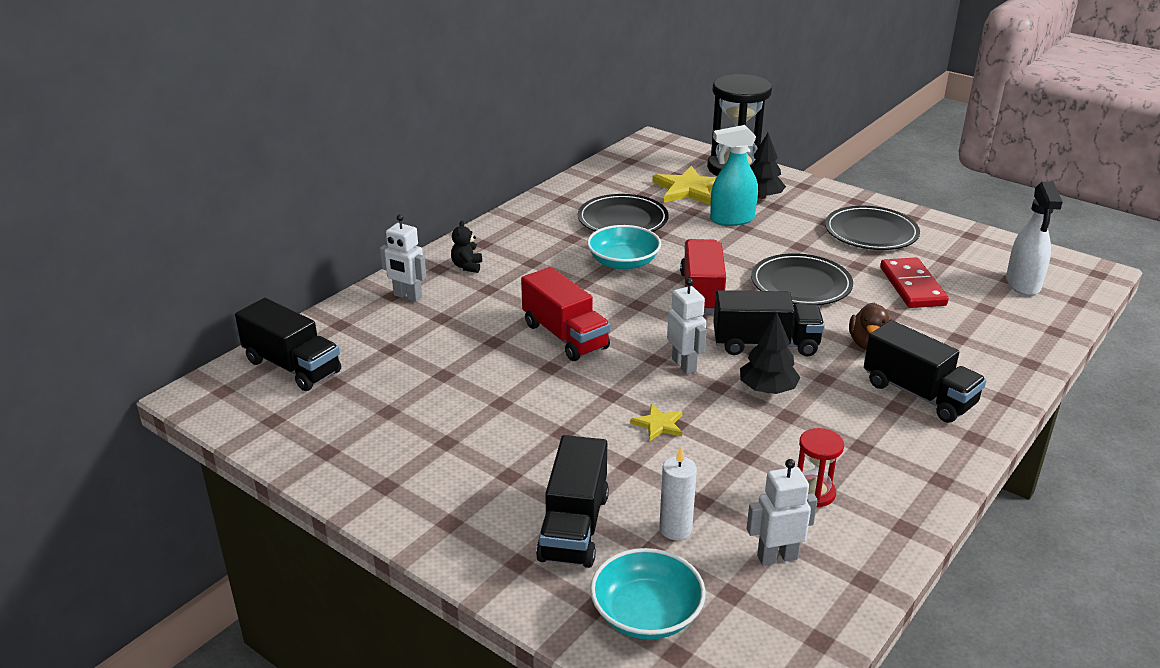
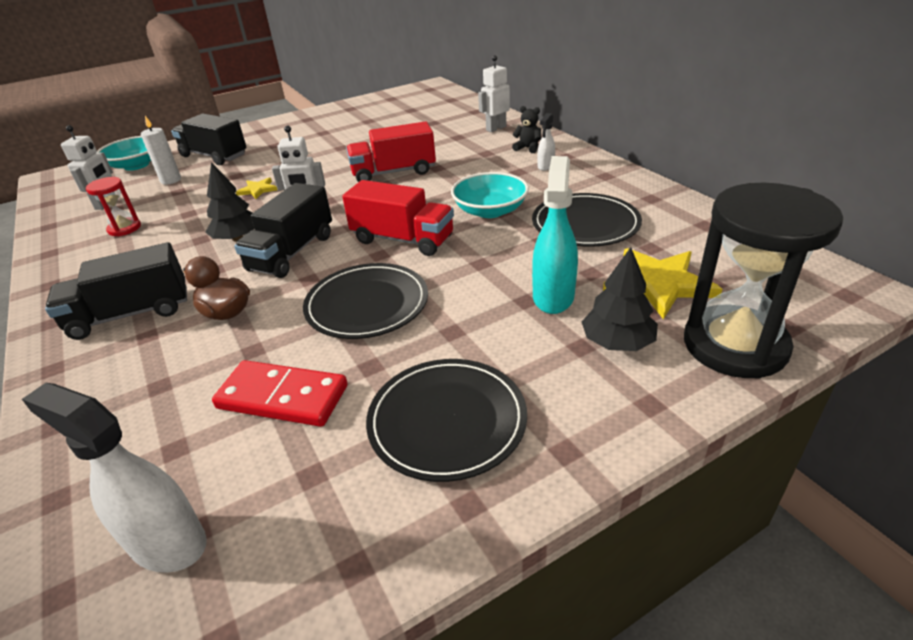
camera: 115 degrees right, 5 degrees up
black truck [235,298,341,391] -> none
none -> white spray bottle [537,113,555,171]

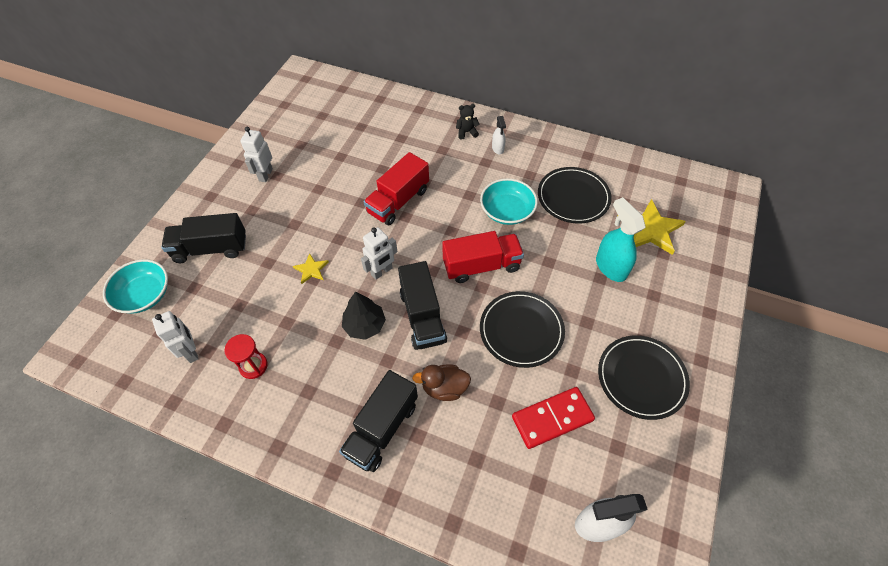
camera: 40 degrees left, 20 degrees up
white candle [141,116,181,185] -> none
white robot [478,55,510,132] -> white robot moved to [240,127,273,182]
black tree [582,247,658,351] -> none
black hourglass [684,183,843,379] -> none

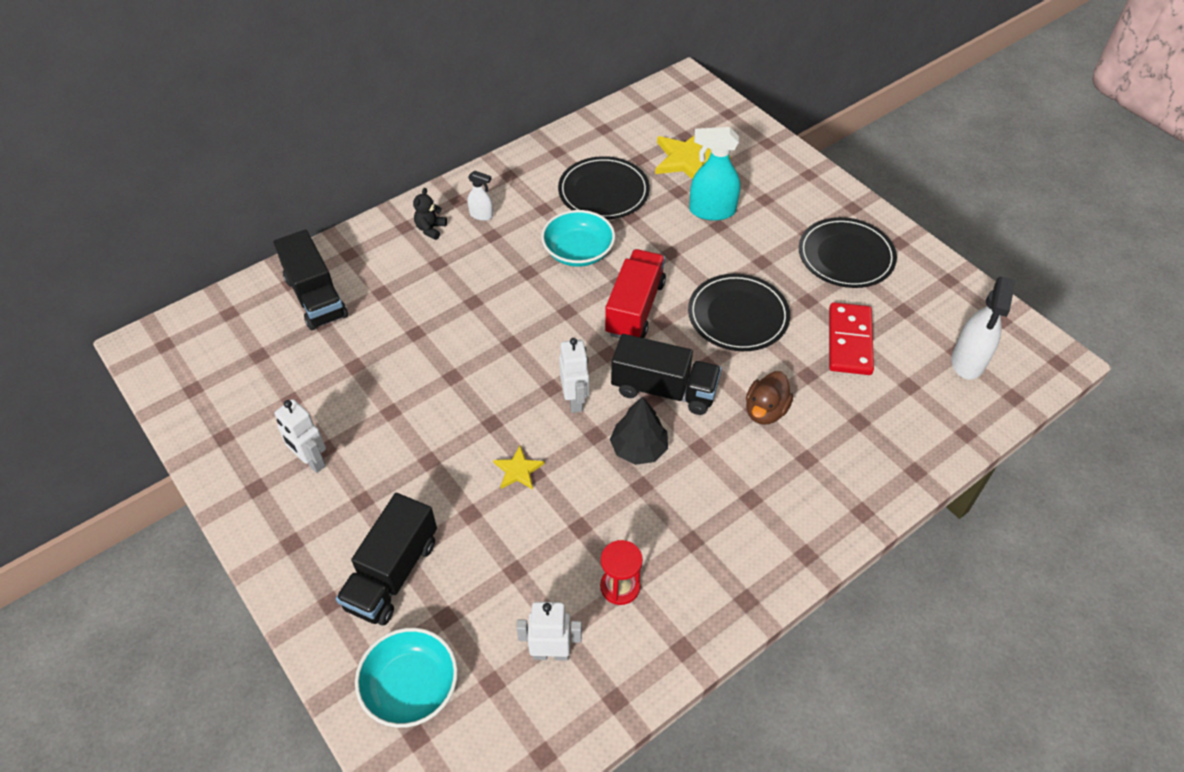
camera: 60 degrees left, 5 degrees down
black truck [339,370,418,472] -> black truck moved to [273,229,348,330]
red truck [364,152,429,225] -> none

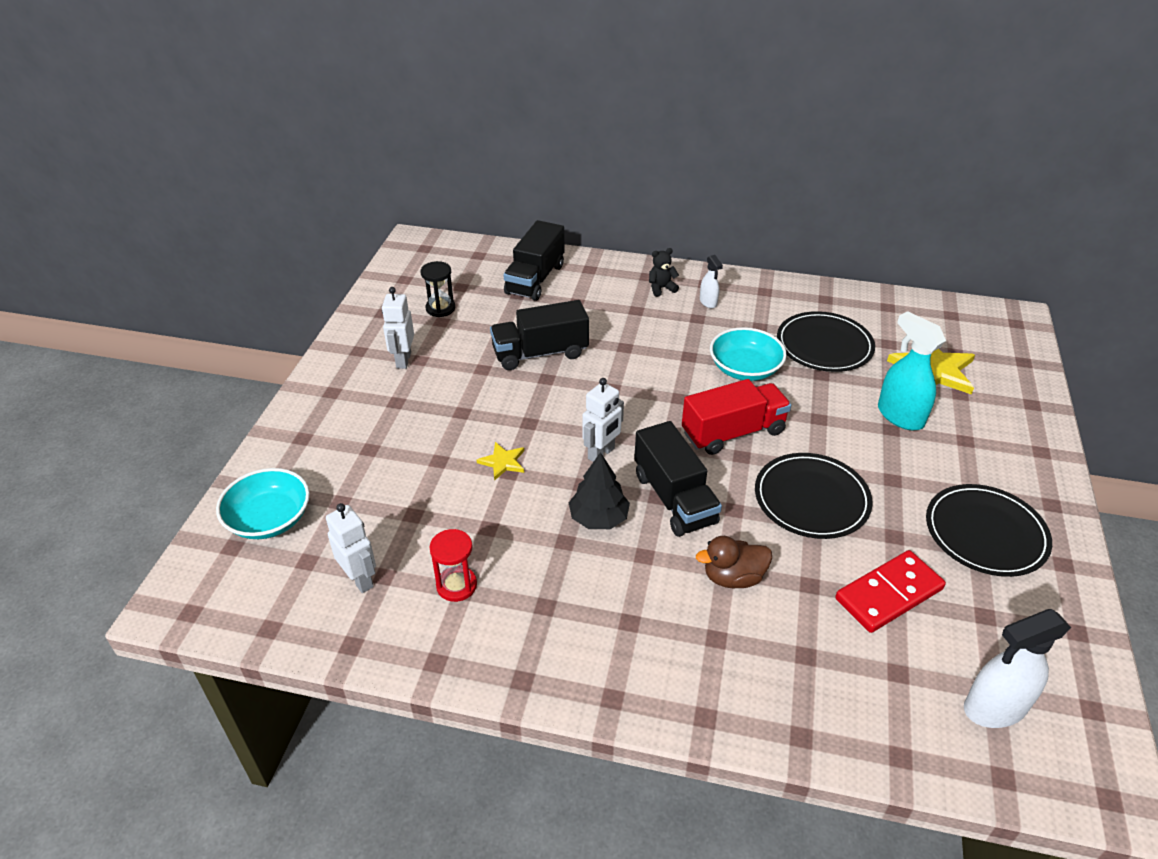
camera: 50 degrees right, 10 degrees down
black truck [336,493,437,626] -> black truck moved to [490,300,589,370]
none -> black hourglass [421,261,455,317]

